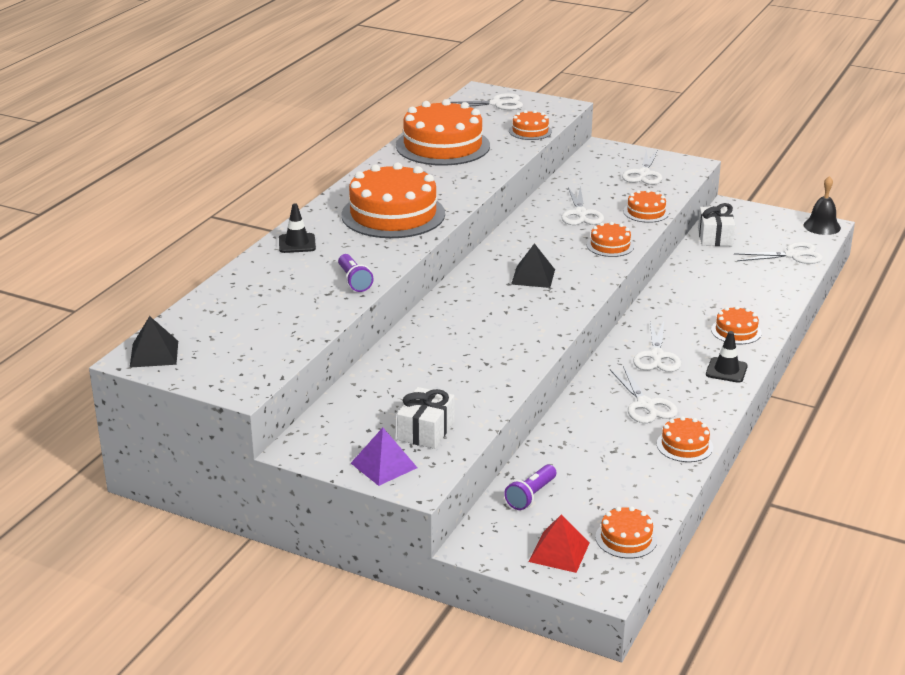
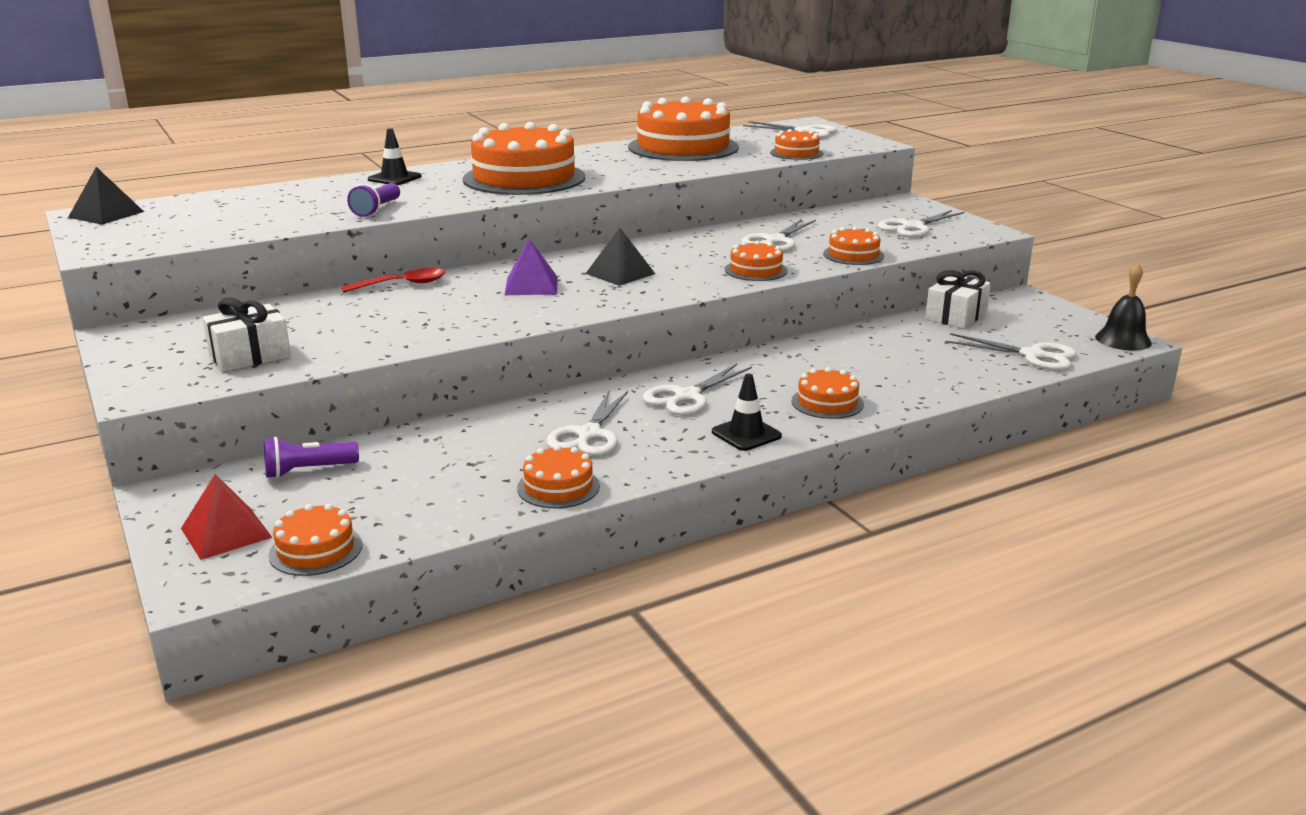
camera: 35 degrees right, 5 degrees down
purple pyramid [351,428,417,486] -> purple pyramid moved to [505,238,558,295]
none -> red spoon [341,268,445,293]

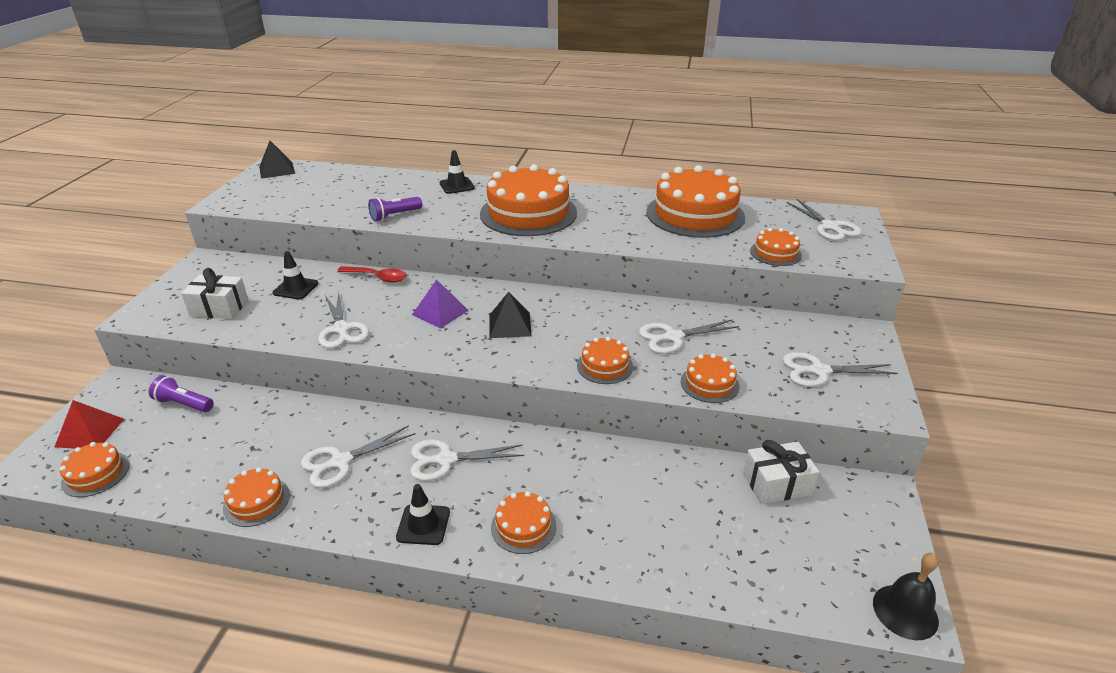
camera: 40 degrees right, 10 degrees up
white scissors [946,333,1077,370] -> white scissors moved to [318,291,369,348]
none -> black traffic cone [273,251,318,299]

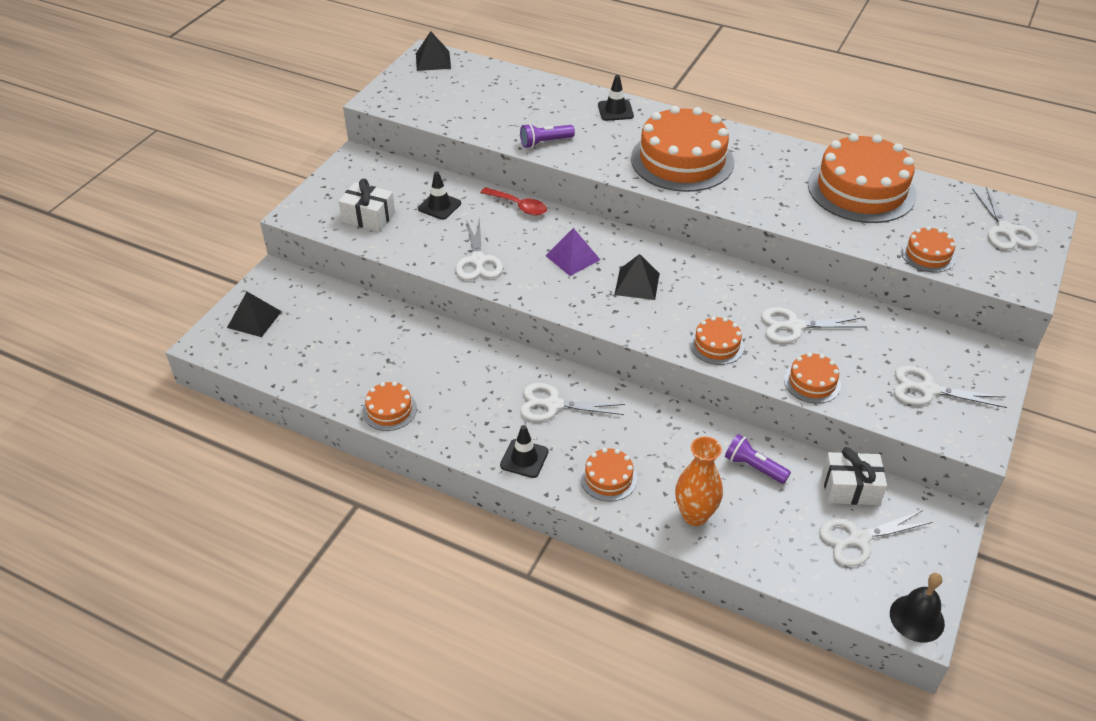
camera: 15 degrees right, 10 degrees up
red pyramid [55,400,124,449] -> black pyramid [227,292,282,337]
orange cake [60,442,130,497] -> none
purple flashlight [149,375,214,412] -> purple flashlight moved to [725,434,791,484]
white scissors [301,425,415,488] -> white scissors moved to [819,510,932,566]
none -> orange vase [675,437,723,526]

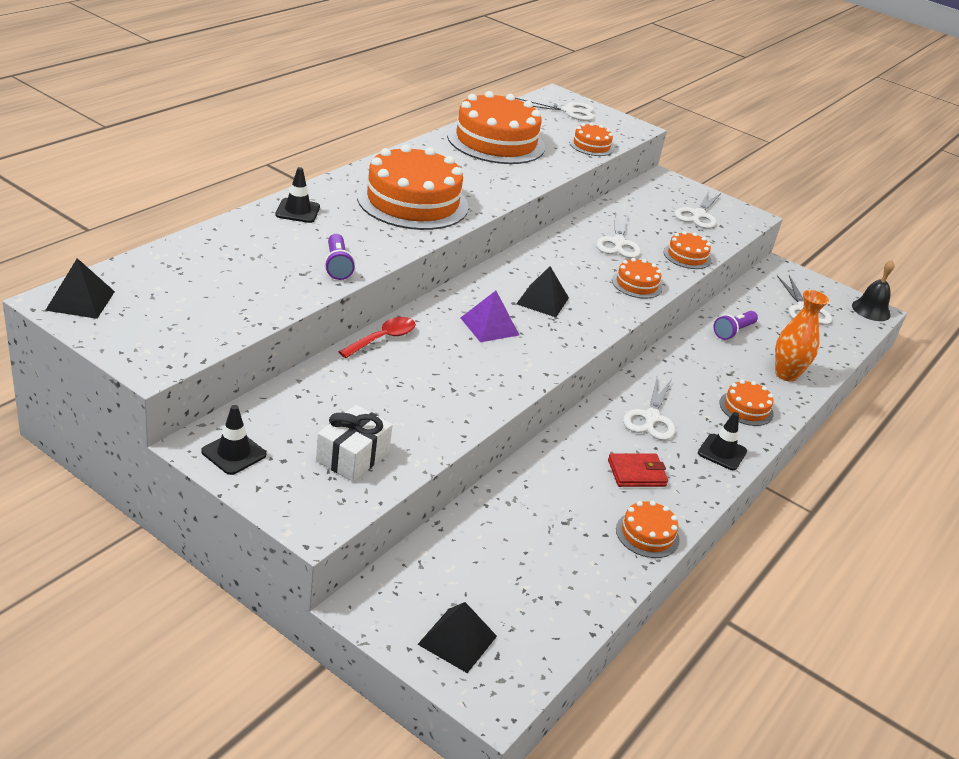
camera: 85 degrees left, 10 degrees down
black traffic cone [418,171,461,220] -> black traffic cone moved to [201,405,266,475]
white scissors [456,218,503,280] -> none
white gift [822,447,887,505] -> none
none -> red wallet [608,453,668,487]

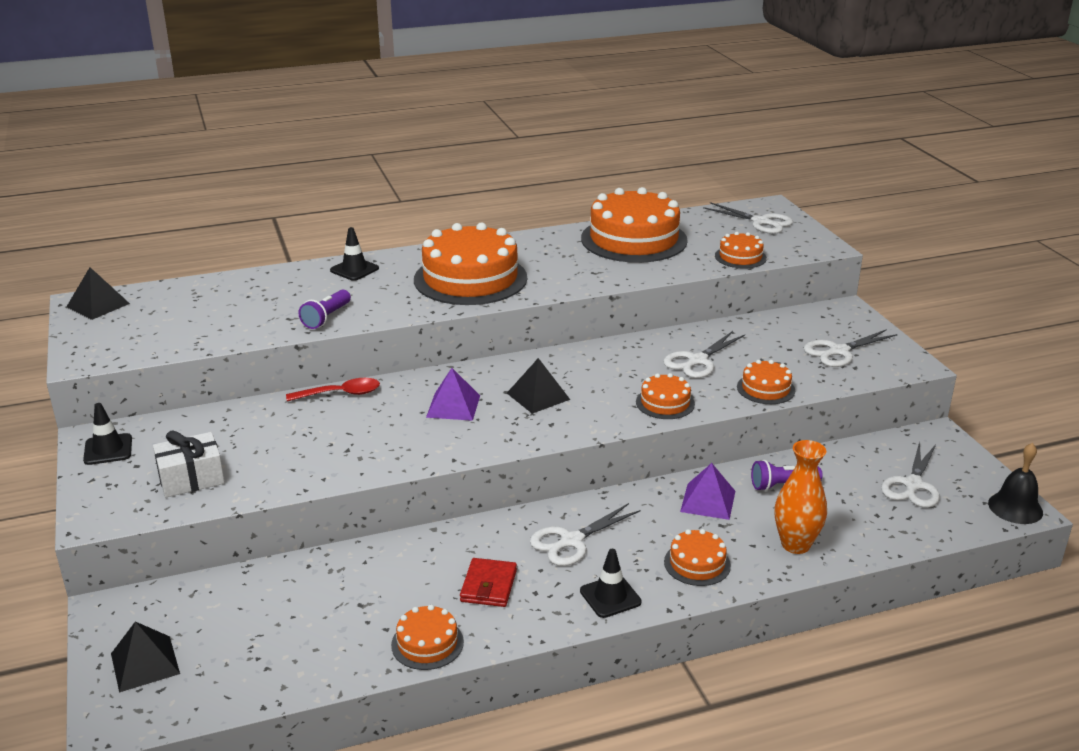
camera: 40 degrees right, 5 degrees down
red wallet [608,453,668,487] -> red wallet turned 75 degrees clockwise [460,558,517,607]
none -> purple pyramid [680,463,735,520]

